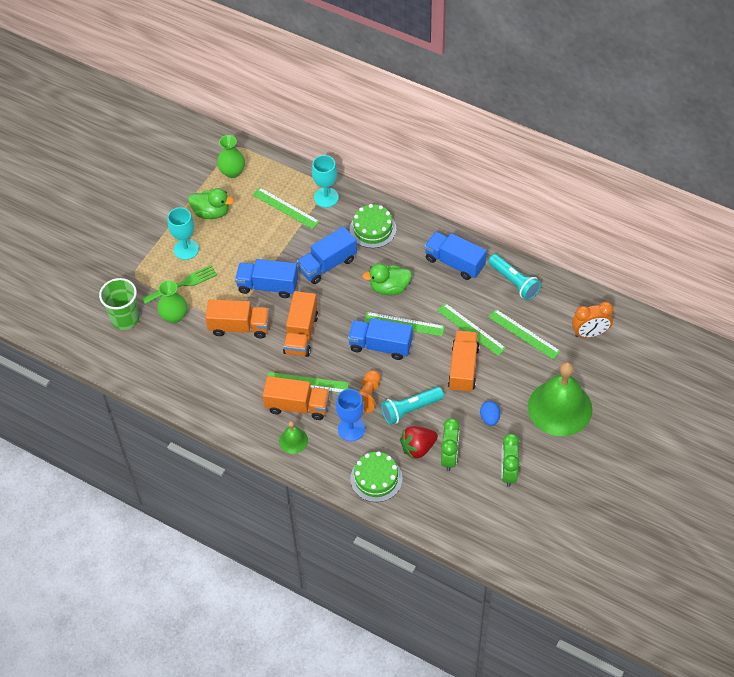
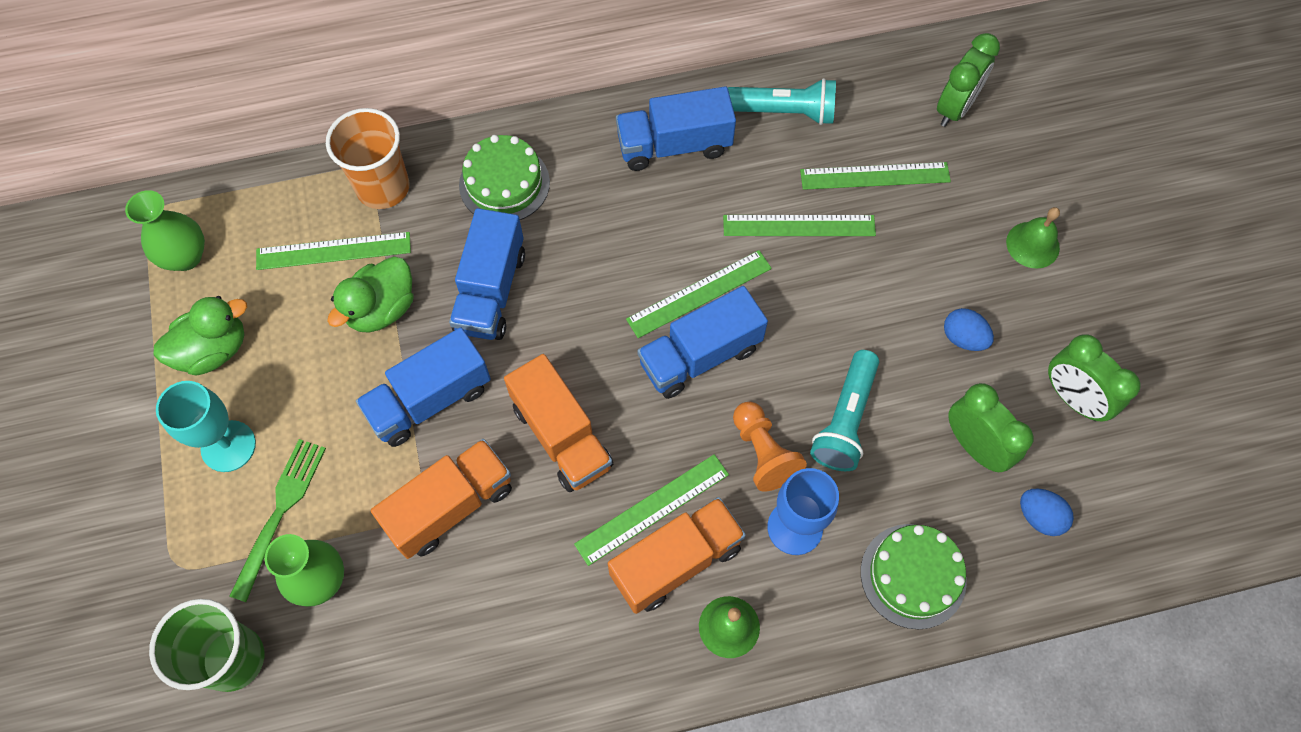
camera: 45 degrees left, 10 degrees up
turquoise goblet [312,155,339,208] -> orange cup [326,108,409,209]
green duck [362,263,412,295] -> green duck moved to [327,257,414,333]
red strawberry [400,426,438,460] -> none
orange truck [448,331,480,393] -> none
green bell [528,362,593,436] -> green bell [1006,207,1060,268], size x0.45
orange clock [572,302,613,338] -> green clock [937,33,1000,127]
none -> blue egg [1020,489,1074,536]

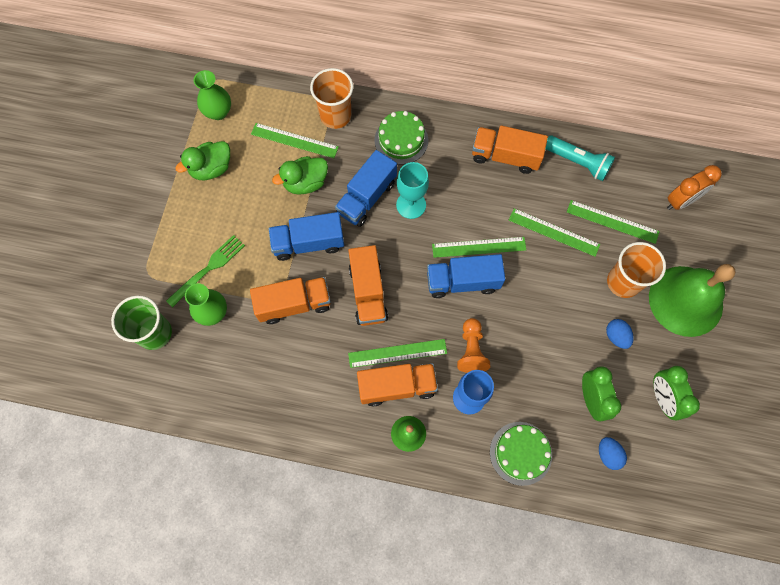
camera: 25 degrees right, 5 degrees up
green duck [153,296,247,376] -> green duck turned 150 degrees clockwise [175,141,230,180]
turquoise goblet [156,381,256,472] -> turquoise goblet moved to [396,162,429,219]
blue truck [616,87,736,171] -> orange truck [472,126,548,174]
turquoise flashlight [810,350,879,471] -> none
green clock [937,33,1000,127] -> orange clock [667,165,722,210]
green bell [1006,207,1060,268] -> green bell [649,264,736,337], size x2.22
none -> orange cup [607,242,666,298]

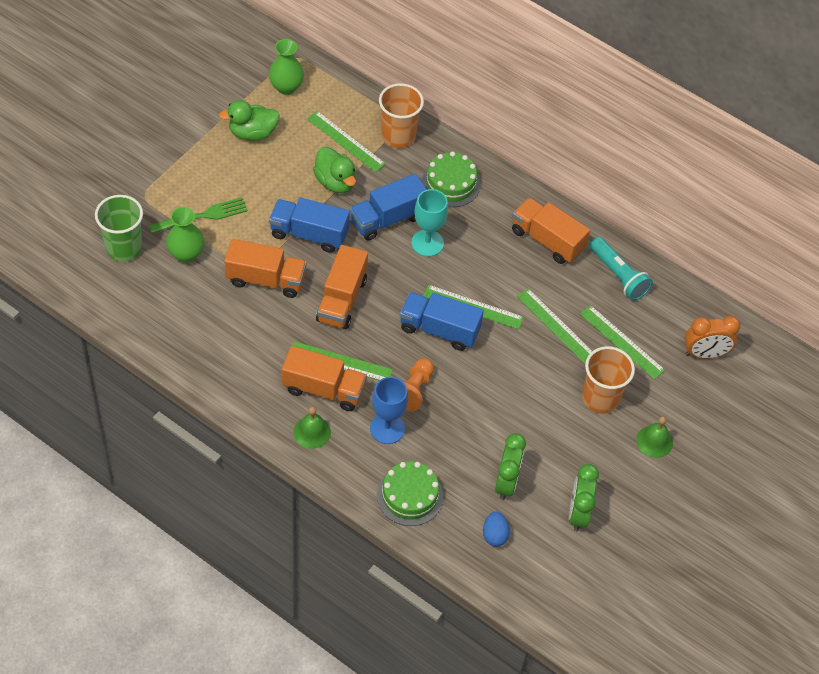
camera: 20 degrees right, 15 degrees down
green duck [272,156,328,195] -> green duck turned 120 degrees counterclockwise [313,147,356,193]
blue egg [606,319,633,349] -> none
green bell [649,264,736,337] -> green bell [636,416,673,458], size x0.45

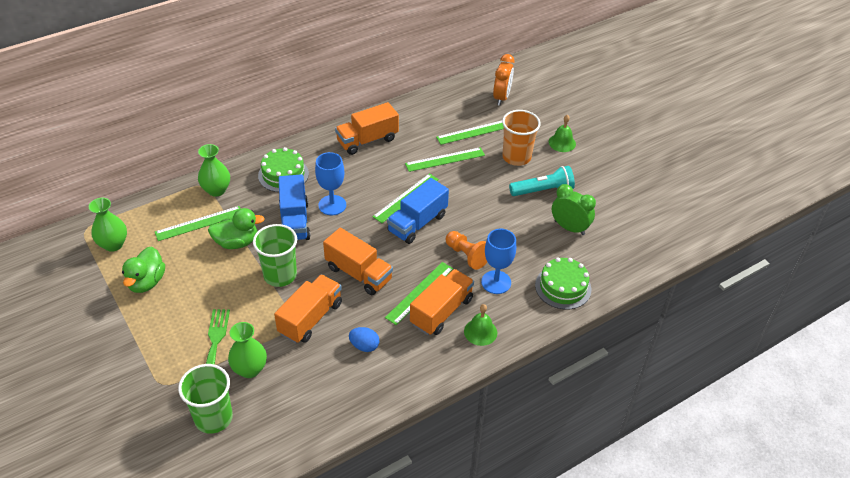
camera: 65 degrees left, 10 degrees down
blue truck [269,198,350,253] -> green cup [253,224,297,287]
orange cup [379,83,424,148] -> green vase [198,144,230,197]
turquoise goblet [411,189,448,257] -> blue goblet [315,152,346,215]
blue egg [483,511,510,547] -> blue egg moved to [349,327,379,352]
green clock [569,464,599,531] -> none
turquoise flashlight [590,237,653,301] -> turquoise flashlight moved to [509,166,575,196]

